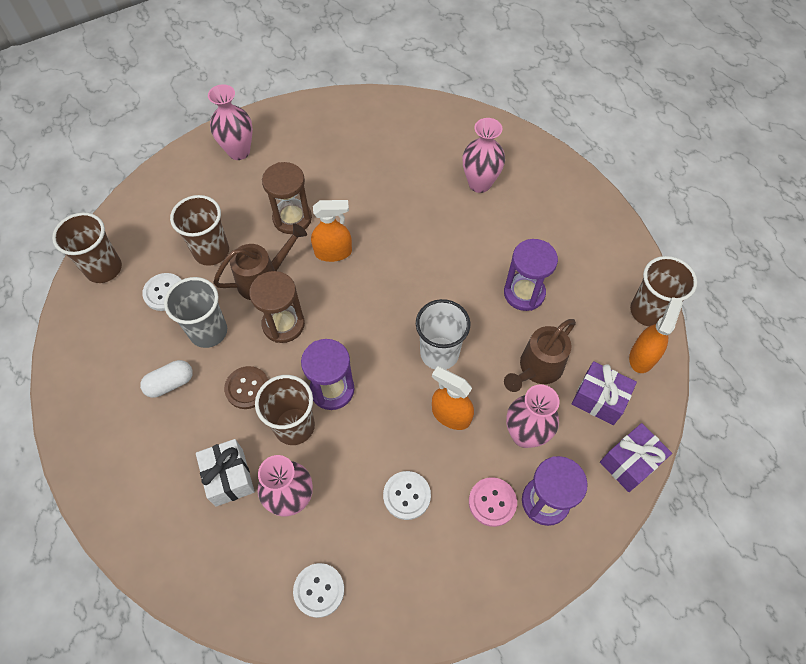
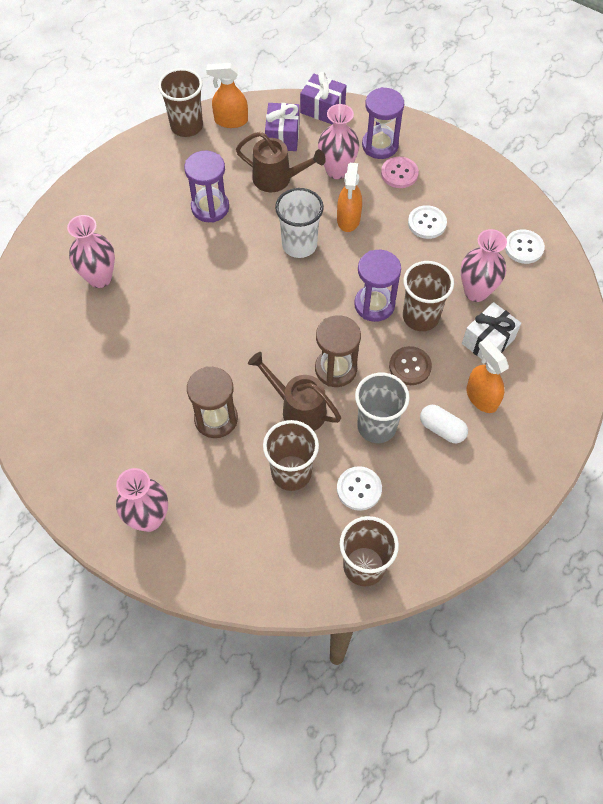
camera: 115 degrees left, 0 degrees up
orange spray bottle [311,200,352,262] -> orange spray bottle moved to [466,338,509,413]

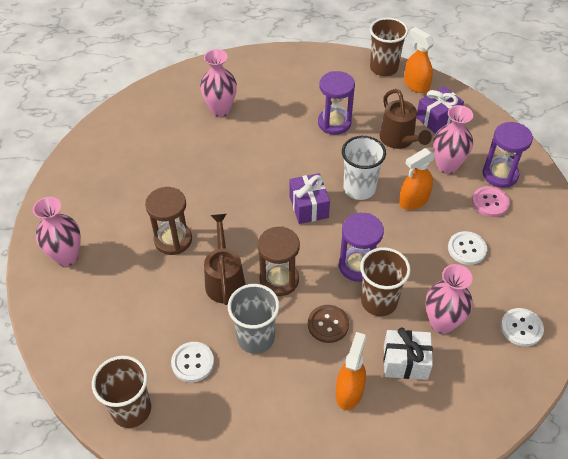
camera: 50 degrees right, 10 degrees down
brown cup [263,420,319,491] -> none
purple gift [300,72,346,125] -> purple gift moved to [289,173,330,224]
white capsule [420,405,468,443] -> none

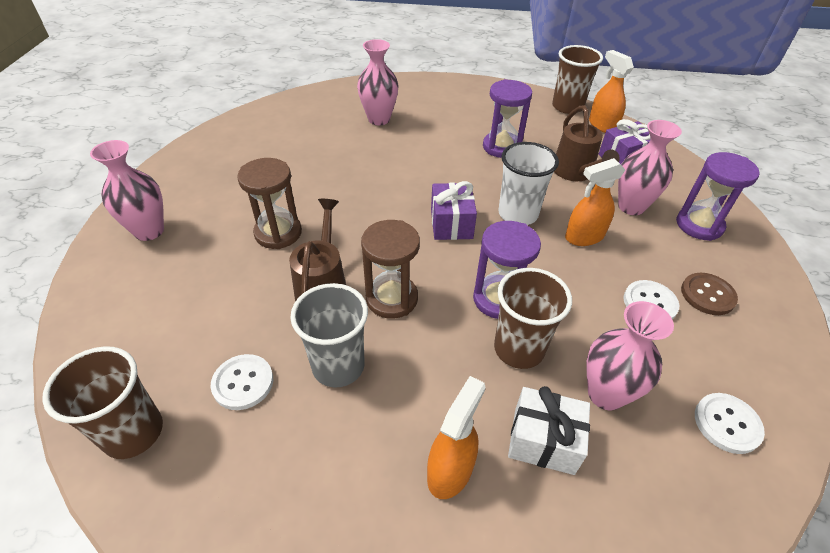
camera: 10 degrees right, 5 degrees down
brown button [308,305,349,343] -> brown button moved to [681,273,738,315]
pink button [472,186,510,217] -> none

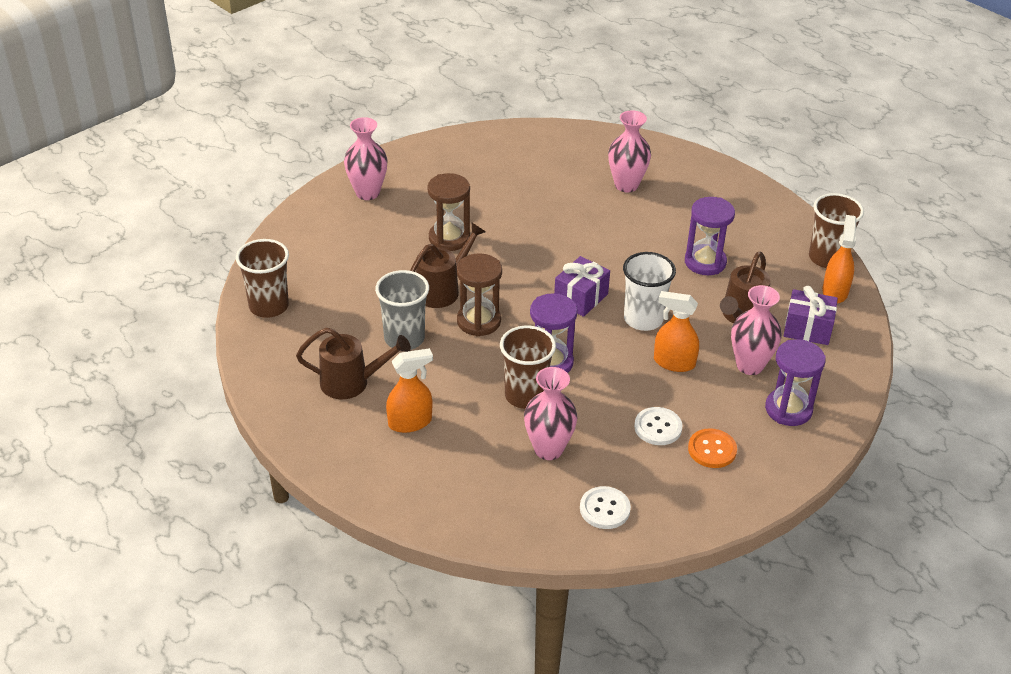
camera: 40 degrees right, 5 degrees down
white button [211,354,273,410] -> none
white gift [508,386,590,475] -> none
brown button [681,273,738,315] -> orange button [688,428,737,468]
none -> brown watering can [296,327,411,399]

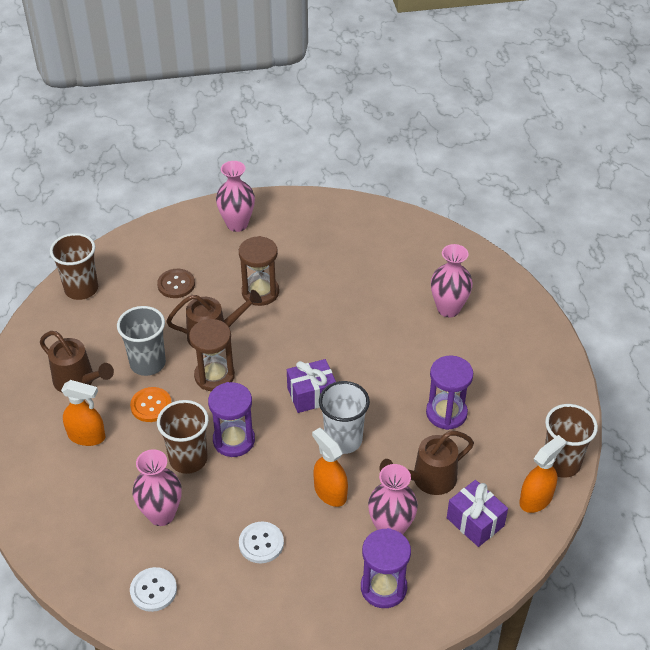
camera: 35 degrees right, 5 degrees up
orange button [688,428,737,468] -> orange button moved to [130,387,172,422]
none -> brown button [157,269,195,298]

